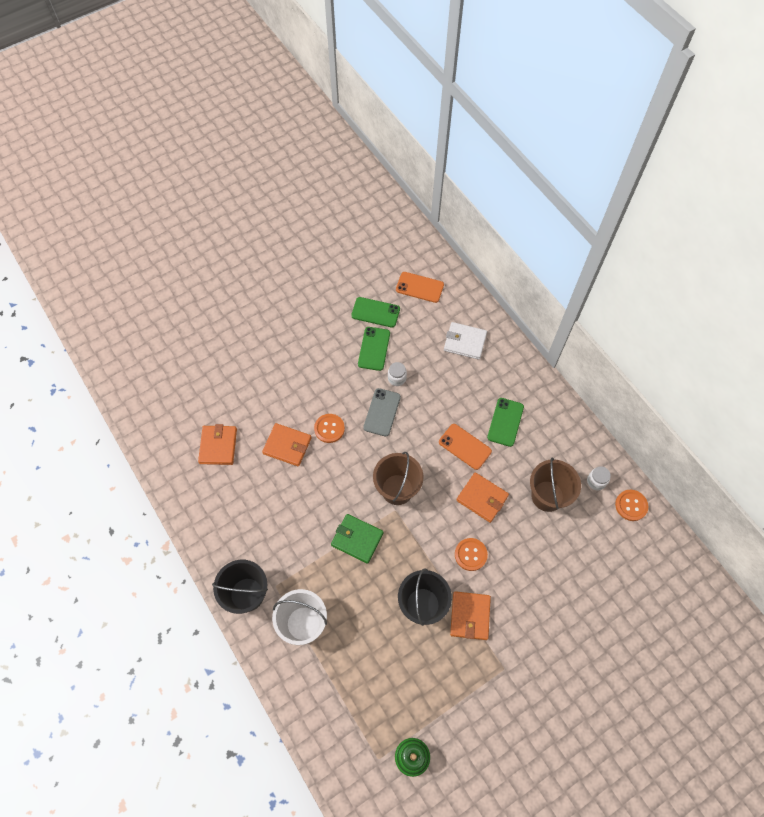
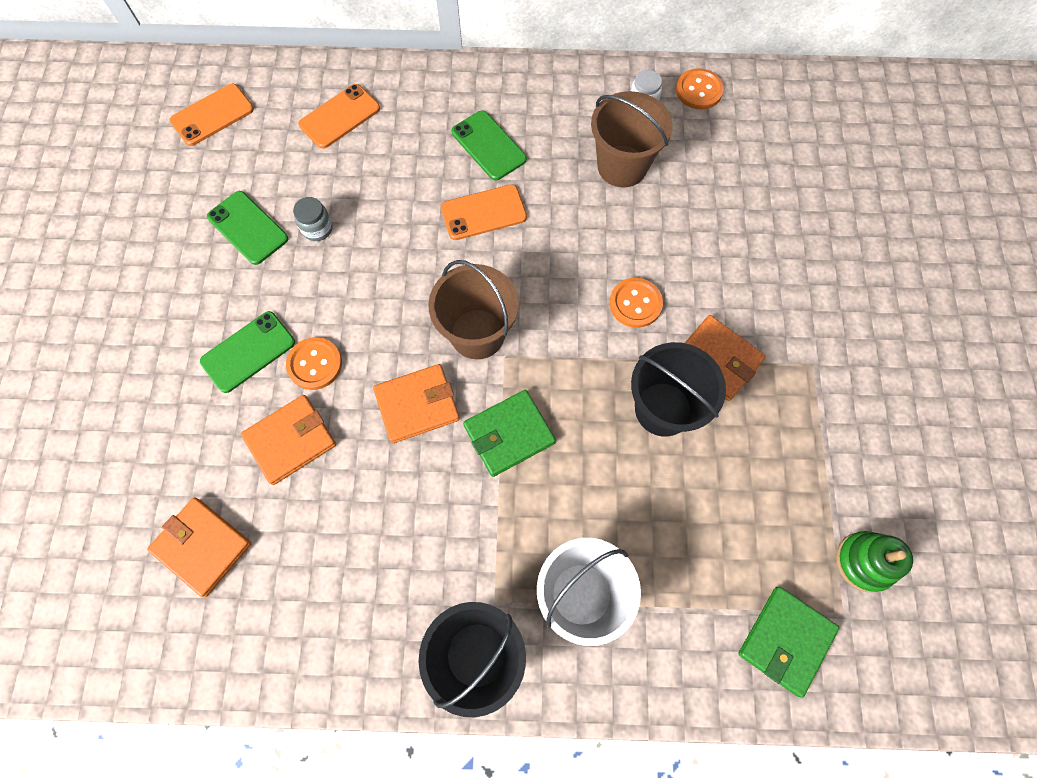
camera: 55 degrees left, 5 degrees up
green phone [351,297,400,328] -> green phone moved to [200,311,295,393]
grey phone [363,388,401,436] -> none
white jar [388,362,407,386] -> grey jar [293,197,333,241]
white wallet [444,322,487,360] -> orange phone [298,84,380,149]
orange wallet [456,472,509,523] -> orange wallet moved to [373,364,460,443]
none -> green wallet [738,587,839,698]

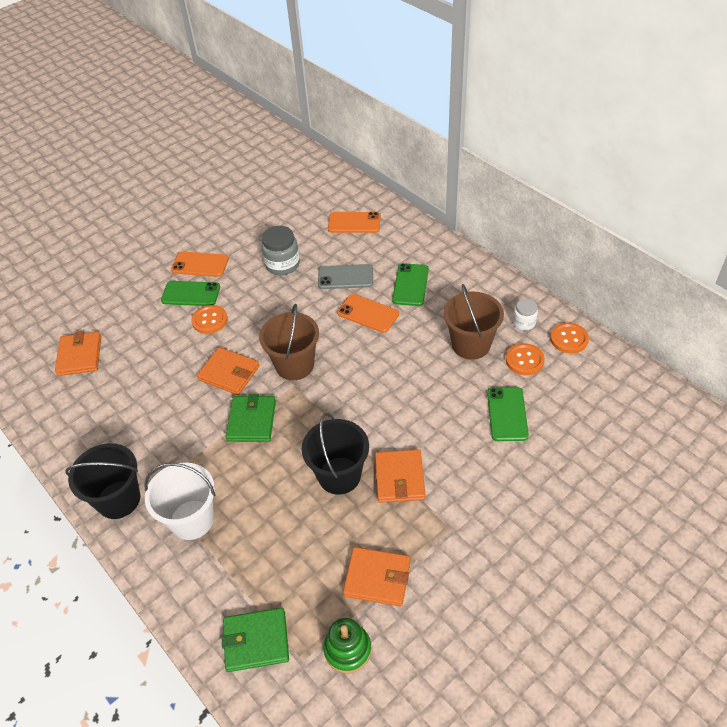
camera: 50 degrees right, 20 degrees down
orange phone [170,84,254,146] -> orange phone moved to [171,251,229,277]
green phone [207,191,288,265] -> green phone moved to [487,387,529,441]
orange wallet [241,395,336,485] -> orange wallet moved to [343,547,410,607]
grey jar [293,197,333,241] -> grey jar [261,226,300,275], size x1.66
green wallet [463,390,556,477] -> green wallet turned 75 degrees clockwise [226,394,276,442]
orange button [610,278,663,328] -> orange button moved to [506,343,545,375]
none -> grey phone [318,264,373,289]

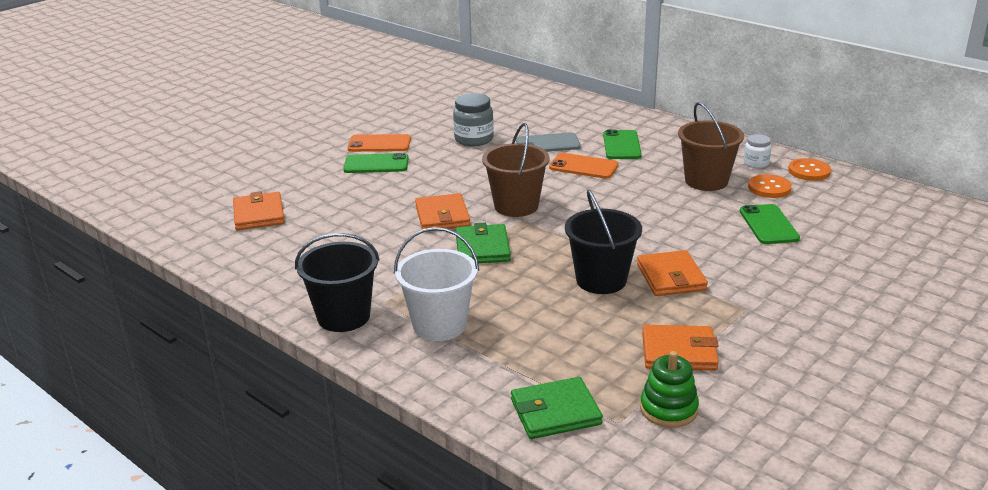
camera: 10 degrees left, 20 degrees down
orange button [191,305,228,334] -> none
orange wallet [197,347,260,395] -> orange wallet turned 60 degrees clockwise [415,193,470,231]
orange phone [328,212,381,233] -> none

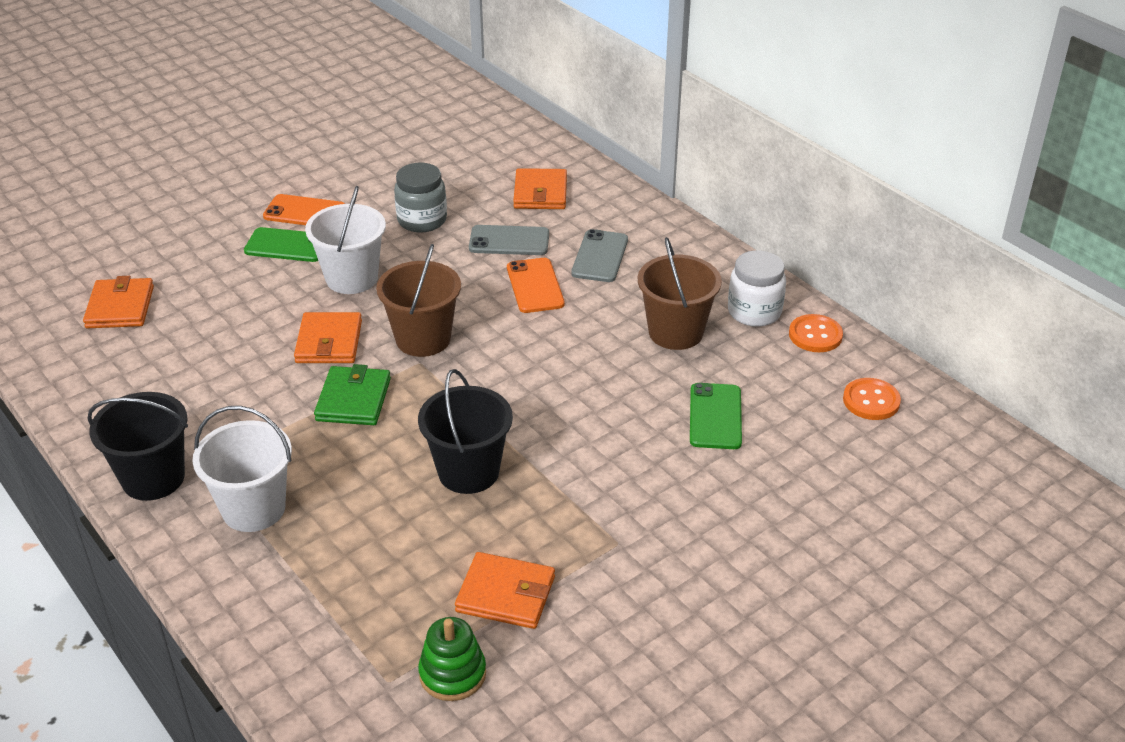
camera: 10 degrees right, 10 degrees up
green wallet [511,377,603,439] -> none
orange phone [549,153,618,179] -> orange phone turned 45 degrees clockwise [507,258,565,313]
green phone [603,130,642,159] -> grey phone [571,229,628,282]
orange wallet [637,250,708,296] -> orange wallet moved to [513,168,567,209]
white jar [744,134,771,168] -> white jar [728,250,786,327], size x1.66
orange button [748,174,792,198] -> orange button moved to [843,378,901,420]
none -> white bucket [305,186,386,294]

